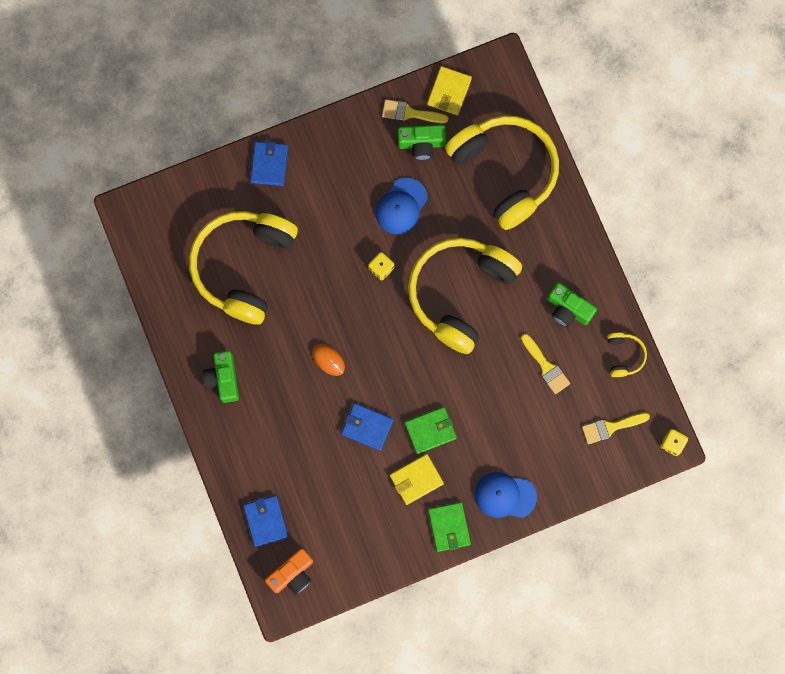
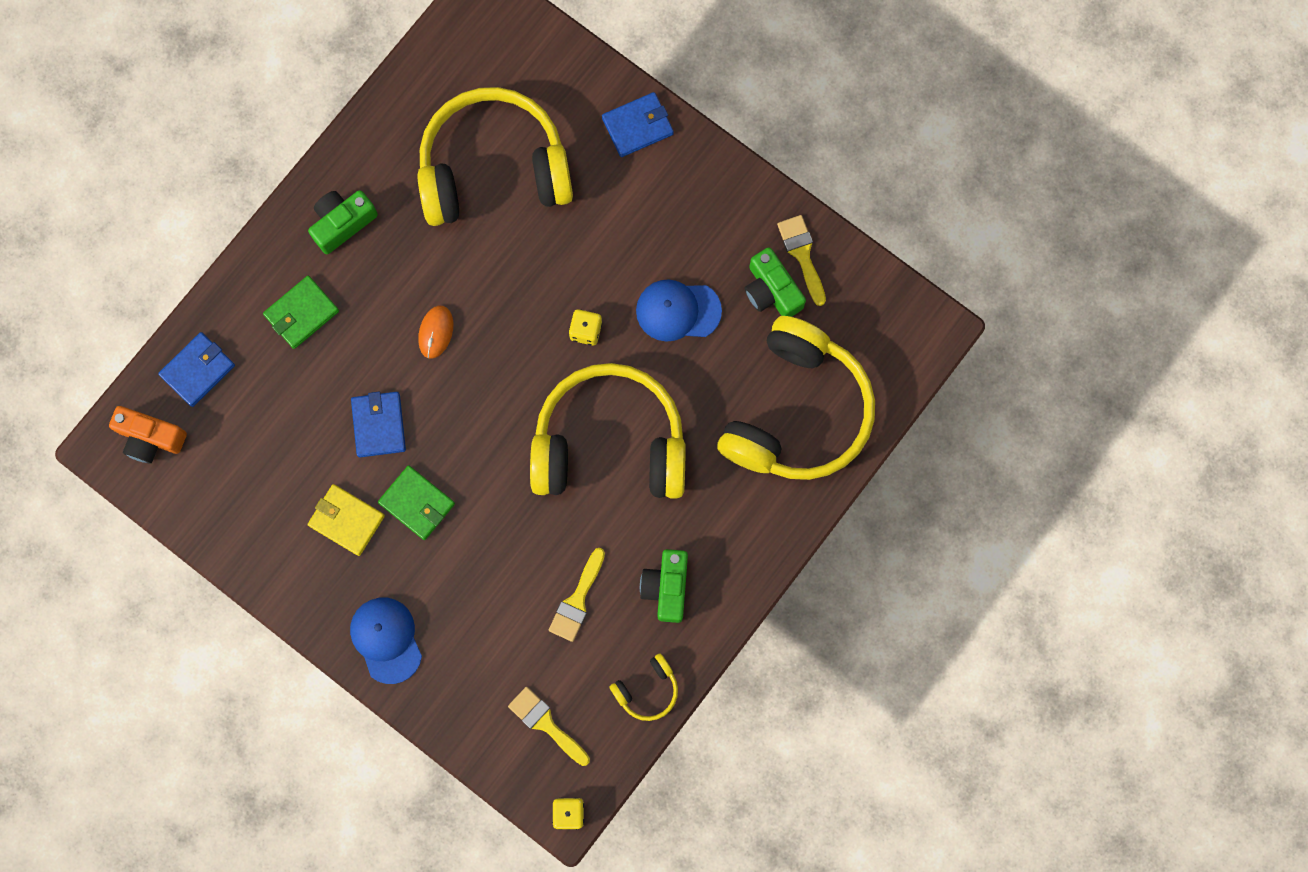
camera: 60 degrees right, 0 degrees up
yellow wallet [427,66,472,115] -> none
green wallet [428,502,471,552] -> green wallet moved to [263,276,339,349]

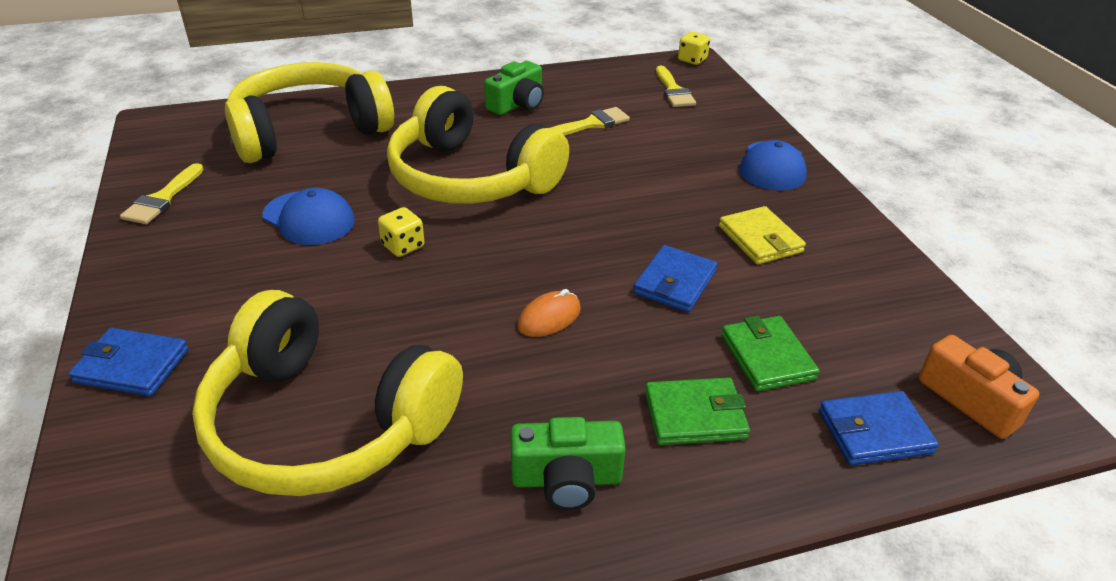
camera: 145 degrees left, 40 degrees down
green wallet [378,465,455,540] -> green wallet moved to [721,316,820,391]
yellow headphones [610,654,678,721] -> none
green camera [745,247,806,317] -> none

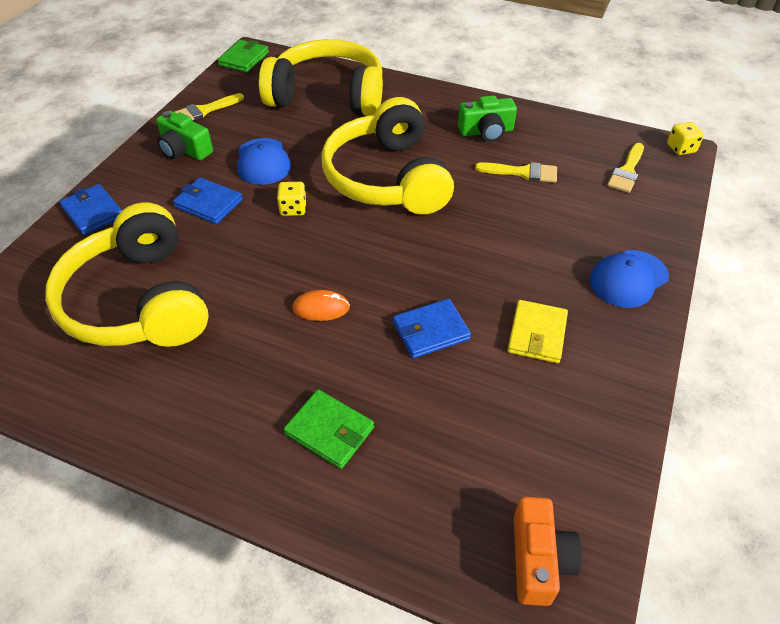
camera: 40 degrees right, 10 degrees up
green camera [511,417,626,510] -> green camera moved to [156,111,213,160]
green wallet [721,316,820,391] -> green wallet moved to [218,40,269,72]
blue wallet [819,391,939,465] -> blue wallet moved to [173,177,243,224]

